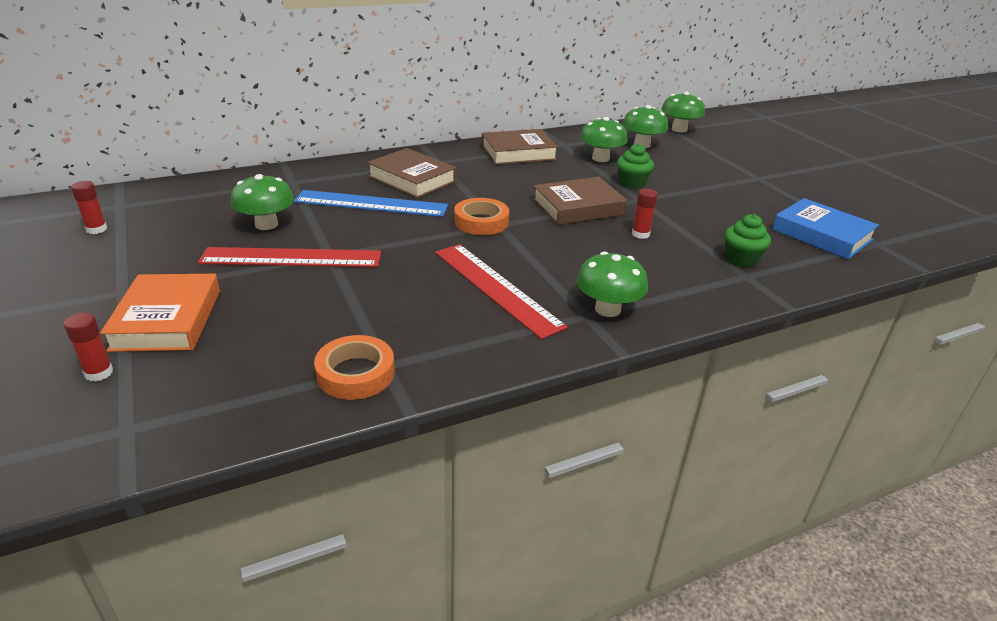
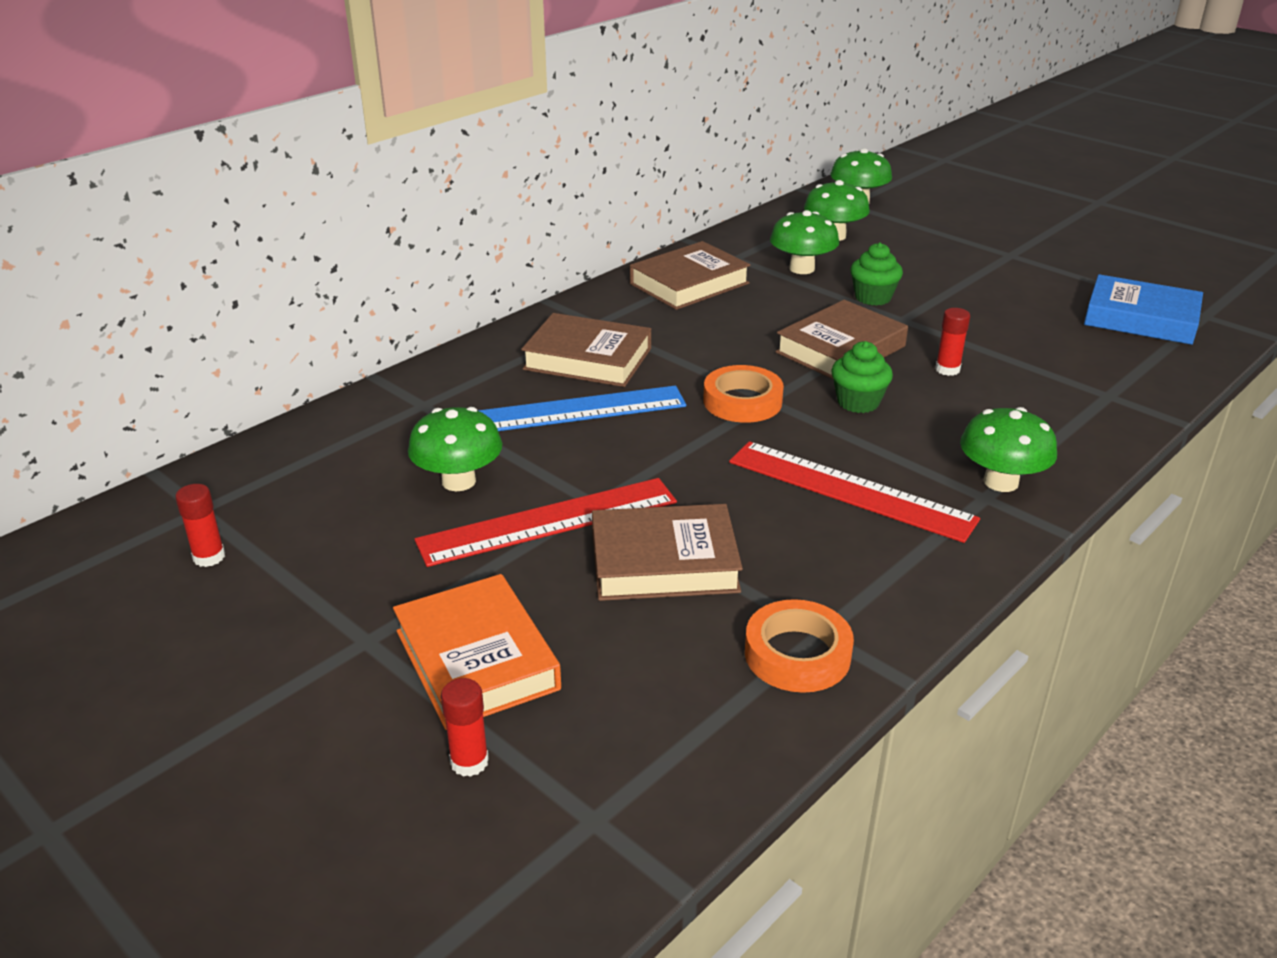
camera: 20 degrees left, 0 degrees up
green cupcake [725,214,771,267] -> green cupcake moved to [831,341,893,413]
none -> brown book [592,504,743,601]

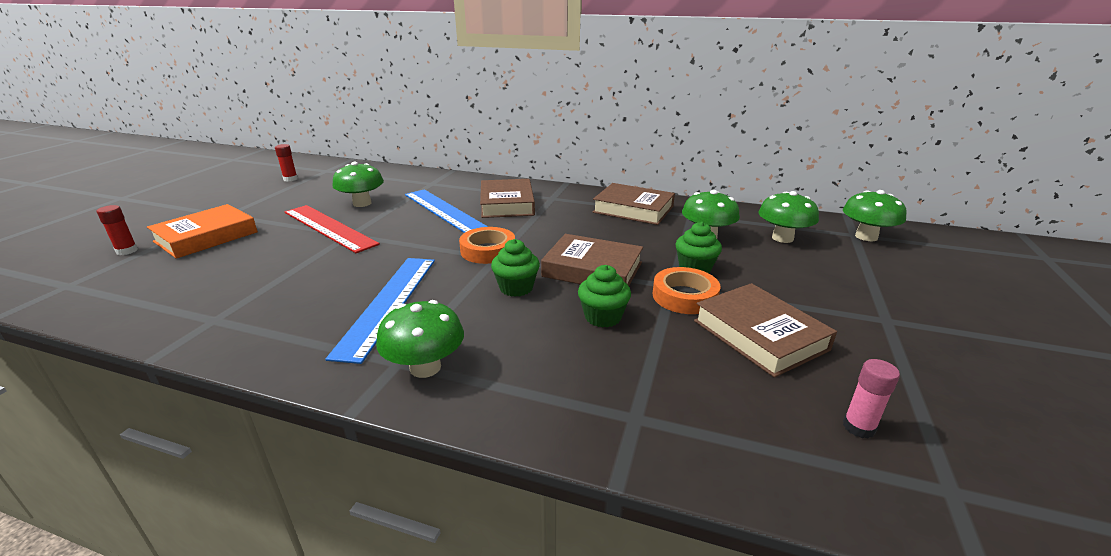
camera: 65 degrees right, 5 degrees down
brown book [592,504,743,601] -> brown book moved to [694,283,837,378]
red ruler [729,441,980,543] -> blue ruler [325,258,435,364]
orange tape [745,599,854,693] -> orange tape moved to [653,267,720,314]
red glue stick [935,308,970,376] -> green cupcake [578,265,631,328]
blue book [1084,274,1203,345] -> pink glue stick [843,359,900,439]

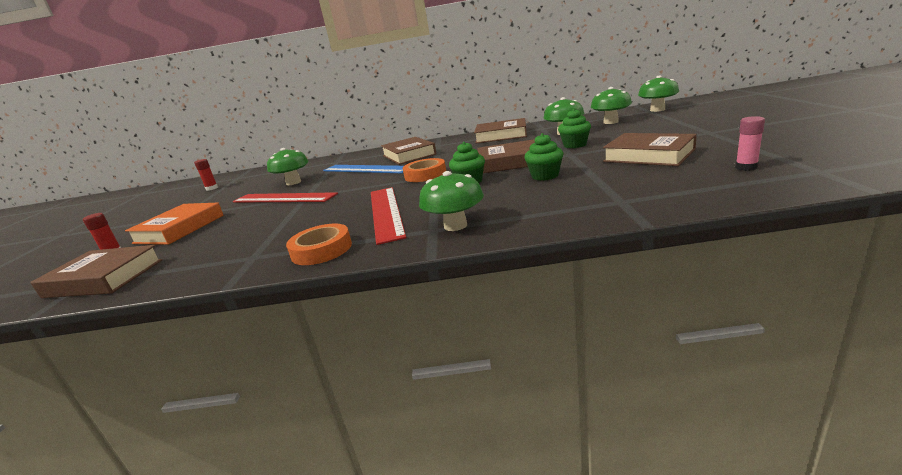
camera: 15 degrees left, 5 degrees down
blue ruler [325,258,435,364] -> red ruler [371,187,406,245]
orange tape [653,267,720,314] -> orange tape moved to [286,224,352,265]
none -> brown book [30,245,162,298]

